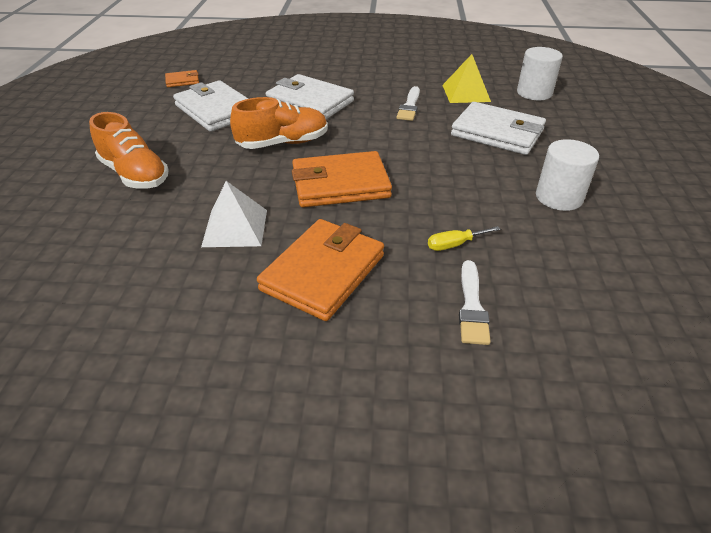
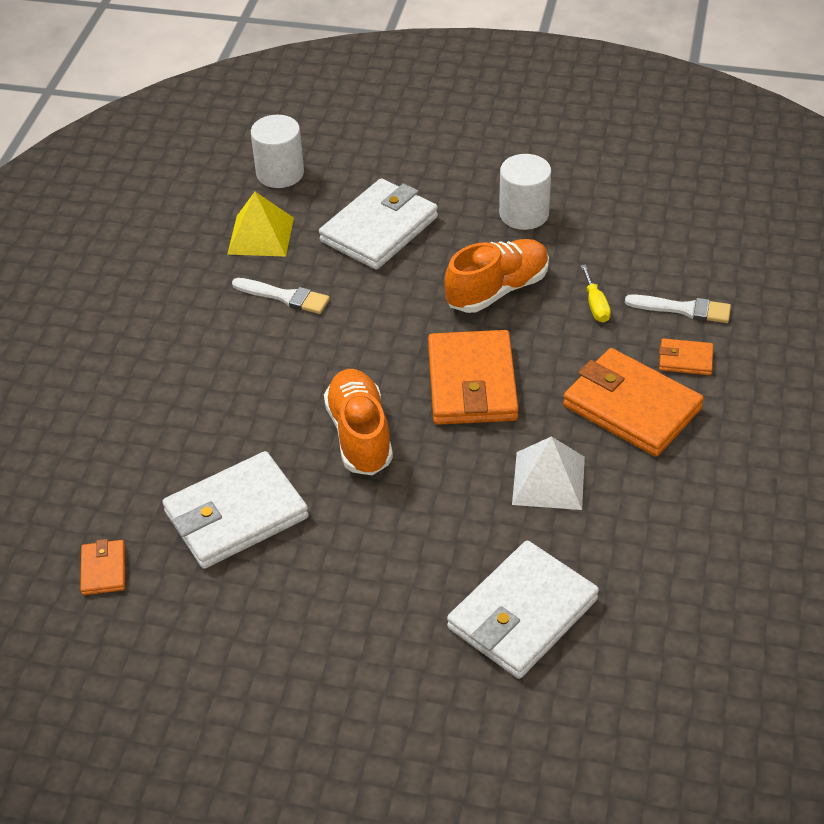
camera: 80 degrees left, 5 degrees up
orange shoe [89,112,169,189] -> orange shoe moved to [444,239,549,313]
white wallet [266,74,354,119] -> white wallet moved to [447,540,599,679]
none -> orange wallet [659,338,713,375]

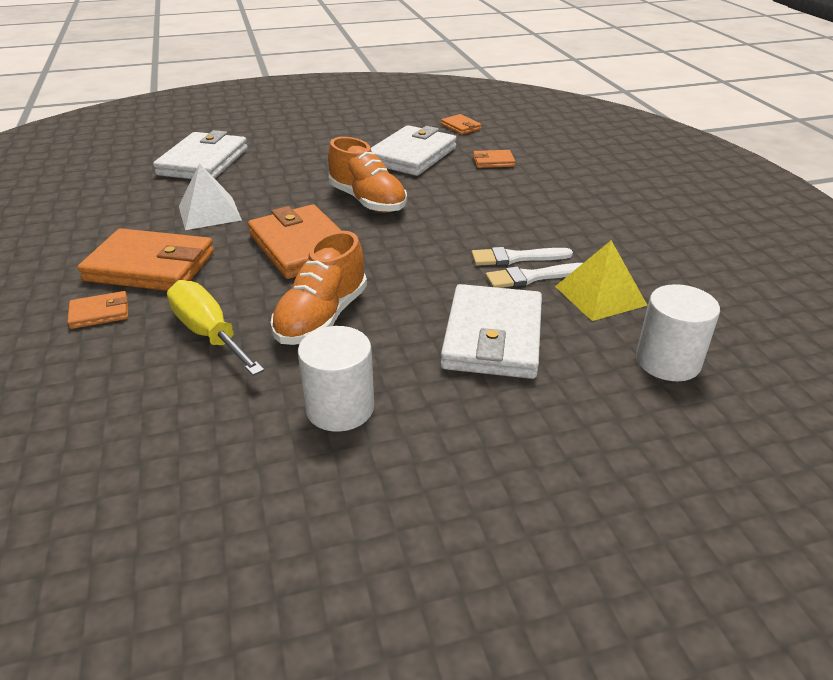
camera: 150 degrees right, 10 degrees down
yellow screwdriver [580,265,611,323] -> yellow screwdriver [167,280,264,376], size x1.87
white brush [625,294,731,323] -> white brush moved to [485,263,583,288]
none -> orange wallet [473,150,516,168]

